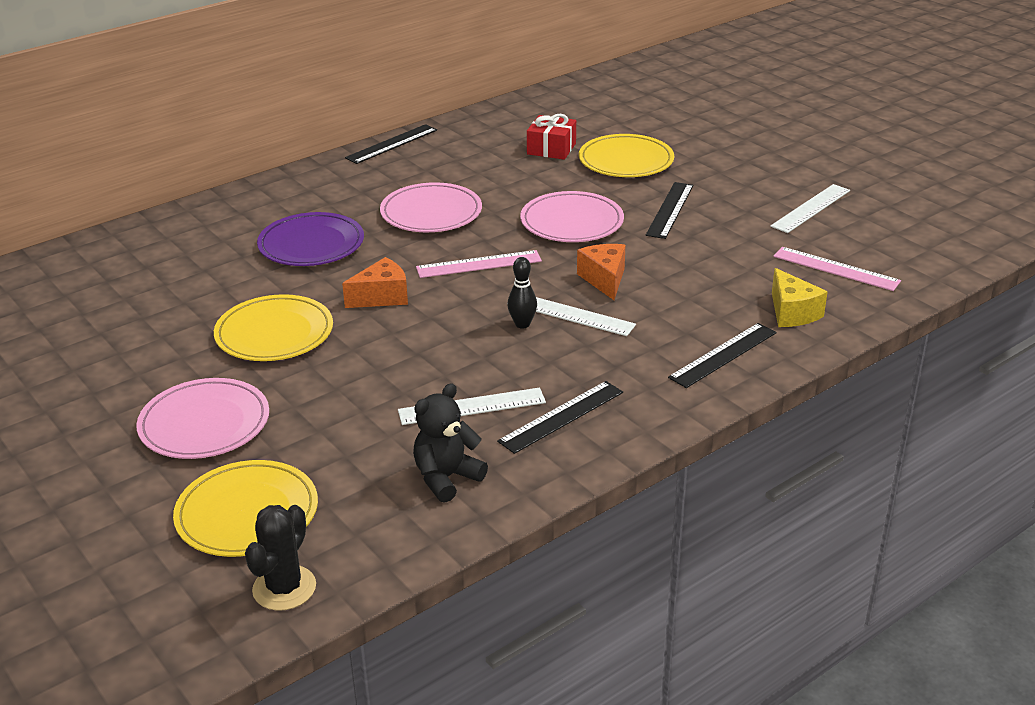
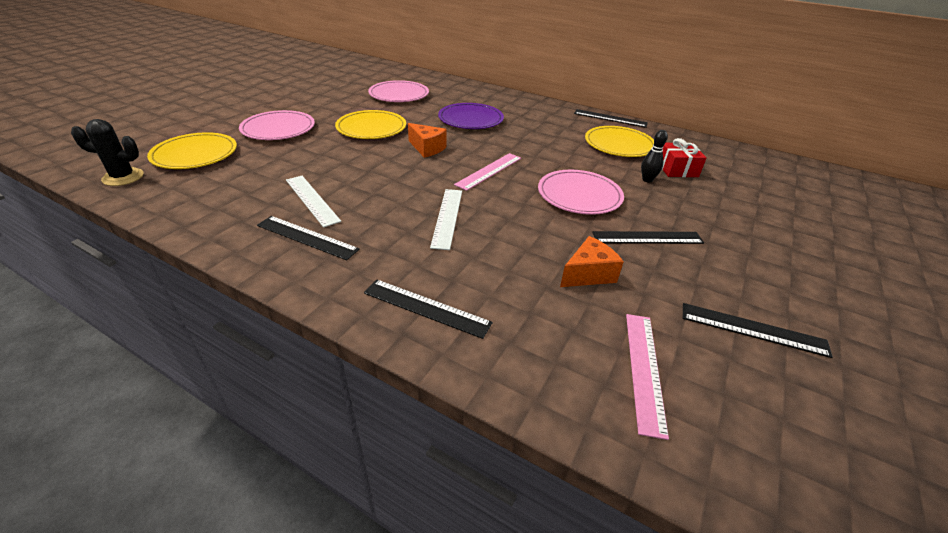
camera: 65 degrees right, 5 degrees up
pink plate [380,182,482,232] -> pink plate moved to [368,80,429,102]
black teddy bear [413,383,488,503] -> none
pink ruler [416,250,542,278] -> pink ruler turned 75 degrees clockwise [454,153,521,191]
black bowling pin [507,257,537,329] -> black bowling pin moved to [641,130,668,183]
orange cheese [577,244,626,300] -> orange cheese moved to [560,236,624,287]
yellow plate [579,134,674,177] -> yellow plate moved to [585,126,654,157]
white ruler [770,184,850,233] -> black ruler [683,303,833,358]
yellow cheese [772,268,828,327] -> none

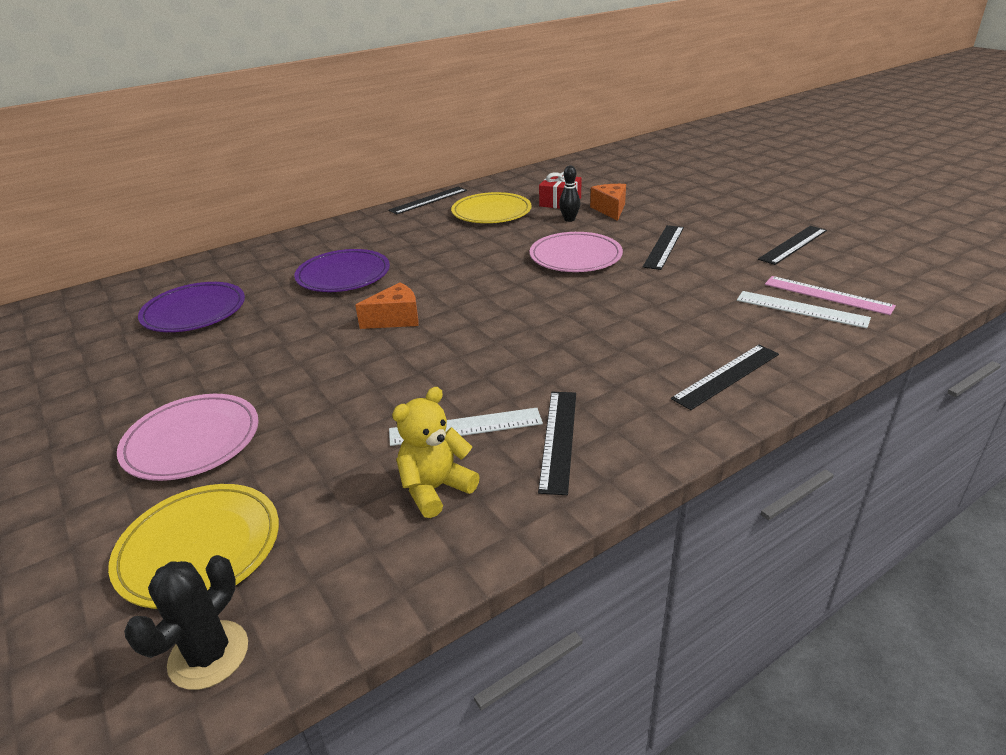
camera: 60 degrees left, 5 degrees down
black ruler [257,216,360,260] -> black ruler turned 45 degrees counterclockwise [538,392,576,495]
yellow plate [335,110,406,139] -> none
pink plate [368,80,429,102] -> purple plate [138,282,245,332]
white ruler [430,189,462,250] -> white ruler moved to [737,291,871,328]
pink ruler [454,153,521,191] -> none
orange cheese [560,236,624,287] -> orange cheese moved to [590,184,626,221]
none -> yellow teddy bear [392,387,480,518]

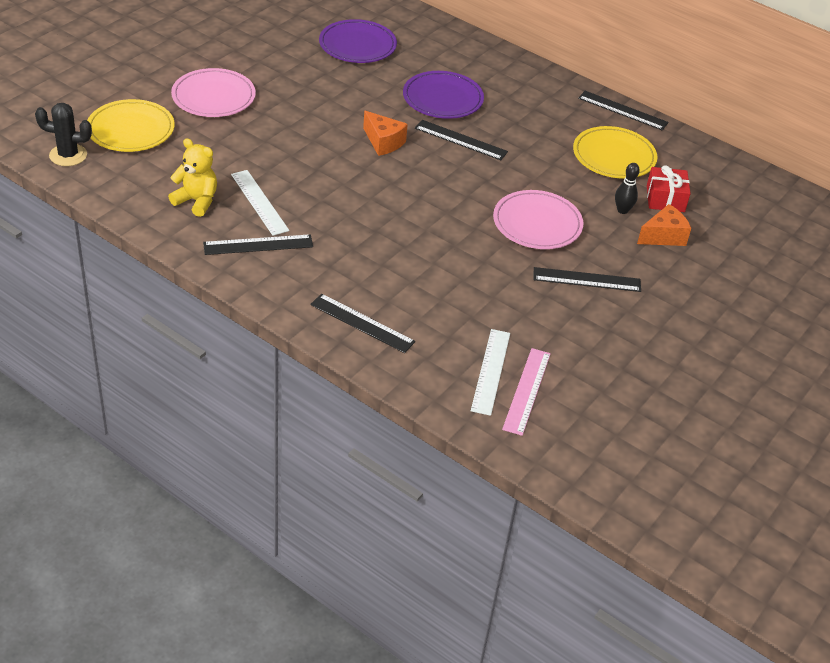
camera: 65 degrees right, 10 degrees up
black ruler [758,226,827,265] -> black ruler moved to [415,120,508,160]

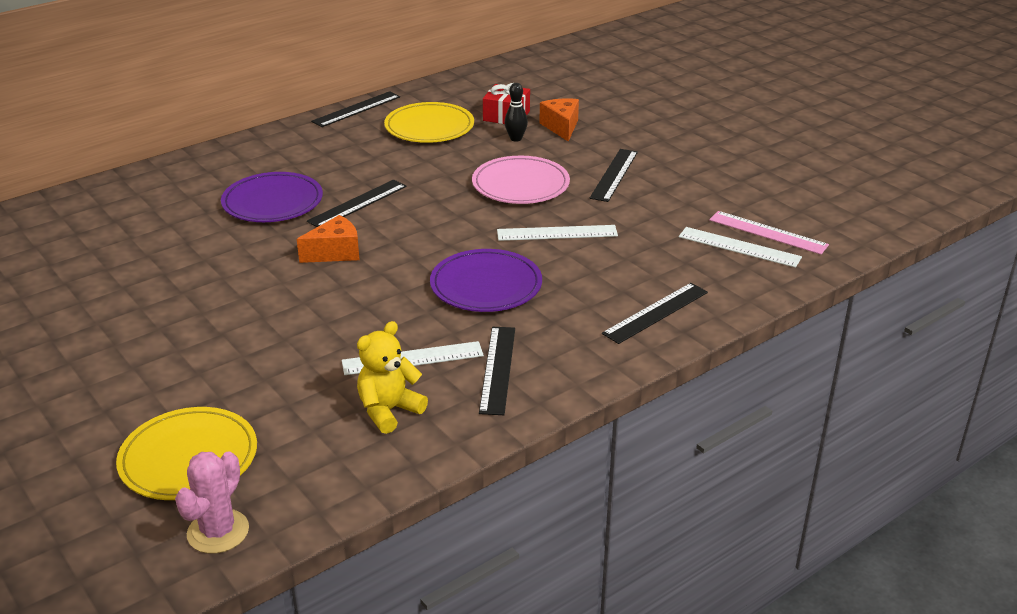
camera: 70 degrees left, 10 degrees down
black cactus [35,103,92,166] -> pink cactus [175,451,249,554]
pink plate [171,68,256,117] -> none
purple plate [319,19,397,63] -> purple plate moved to [430,249,542,312]
none -> white ruler [497,225,618,241]

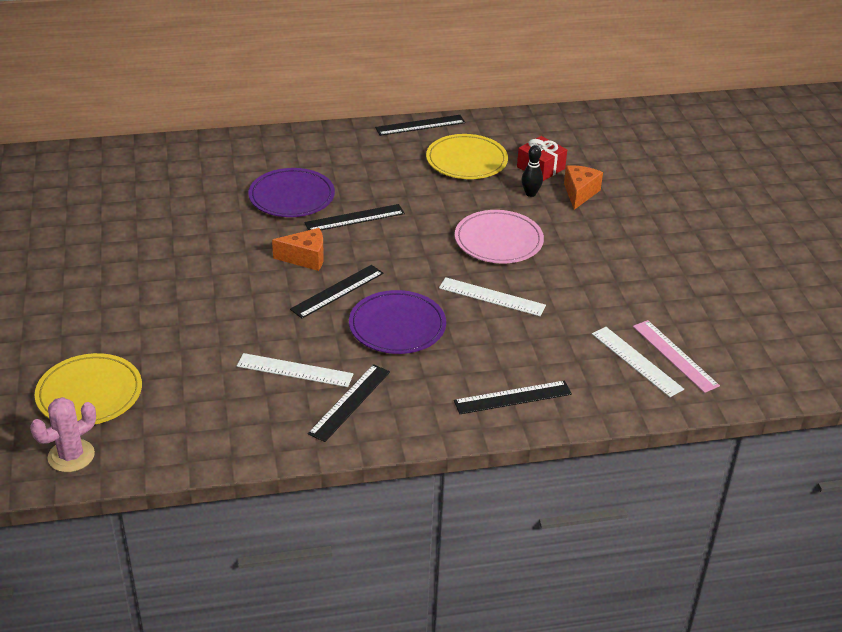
camera: 25 degrees right, 5 degrees up
yellow teddy bear [357,321,428,434] -> none
black ruler [590,149,638,202] -> black ruler moved to [290,265,384,318]

